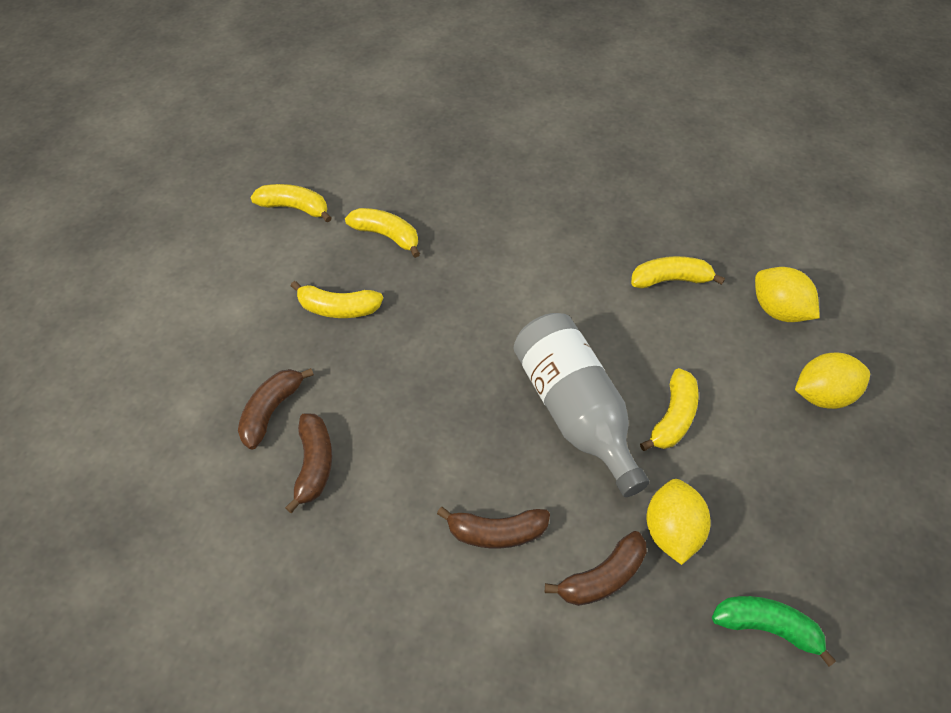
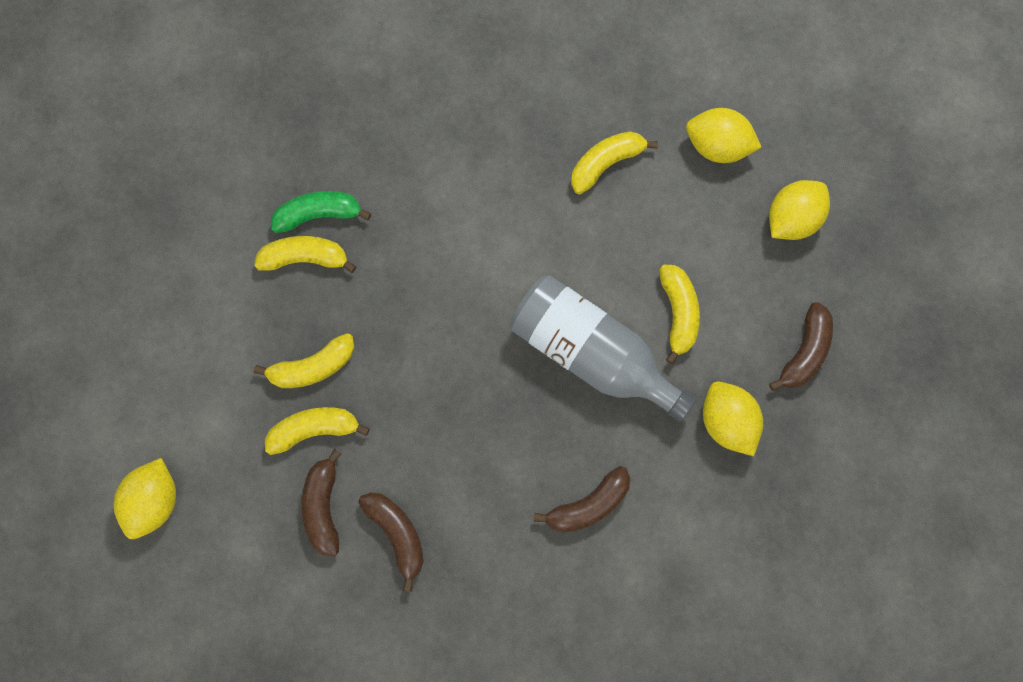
camera: 30 degrees left, 20 degrees up
yellow banana [250,184,332,223] -> yellow banana moved to [265,407,370,455]
brown banana [545,531,646,606] -> brown banana moved to [769,302,833,391]
green banana [712,596,836,667] -> green banana moved to [271,191,371,233]
none -> yellow lemon [114,458,176,539]

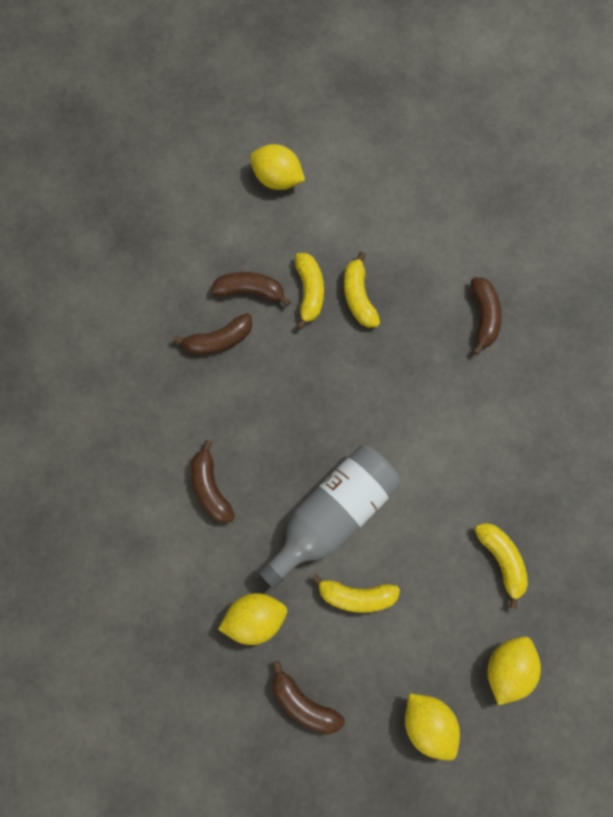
camera: 100 degrees right, 0 degrees up
yellow banana [254,236,356,273] -> none
green banana [271,191,371,233] -> brown banana [471,277,502,355]

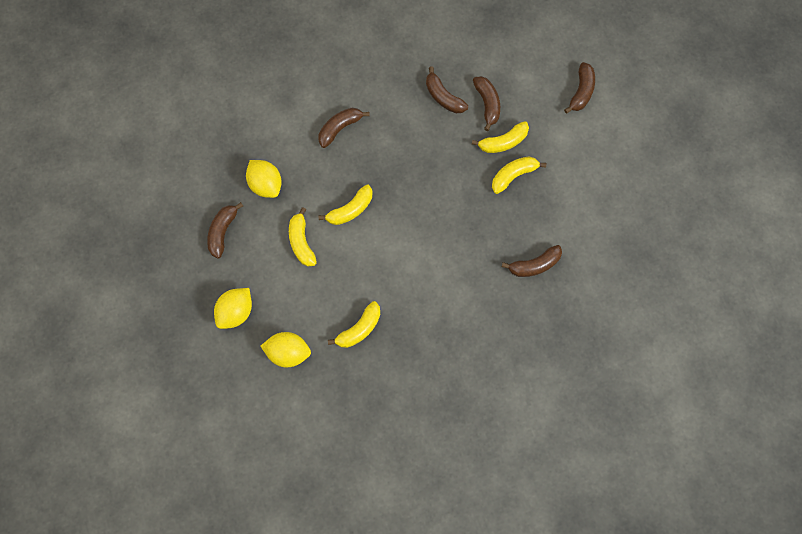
camera: 70 degrees right, 5 degrees down
yellow lemon [250,144,305,190] -> brown banana [564,62,595,114]
grey bottle [258,446,401,589] -> yellow banana [319,184,372,225]

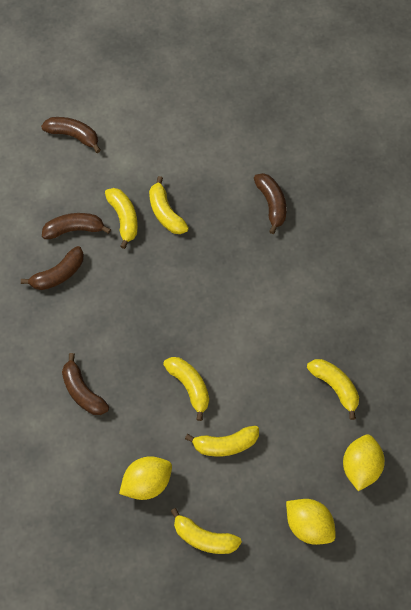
camera: 85 degrees left, 5 degrees down
brown banana [207,202,243,259] -> yellow banana [171,508,242,554]

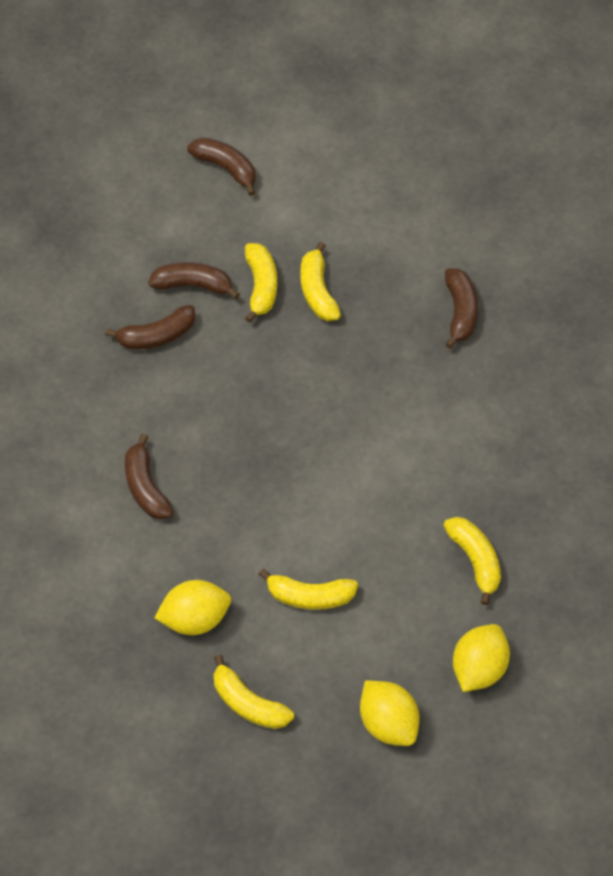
camera: 15 degrees right, 5 degrees down
yellow banana [163,357,209,421] -> none

